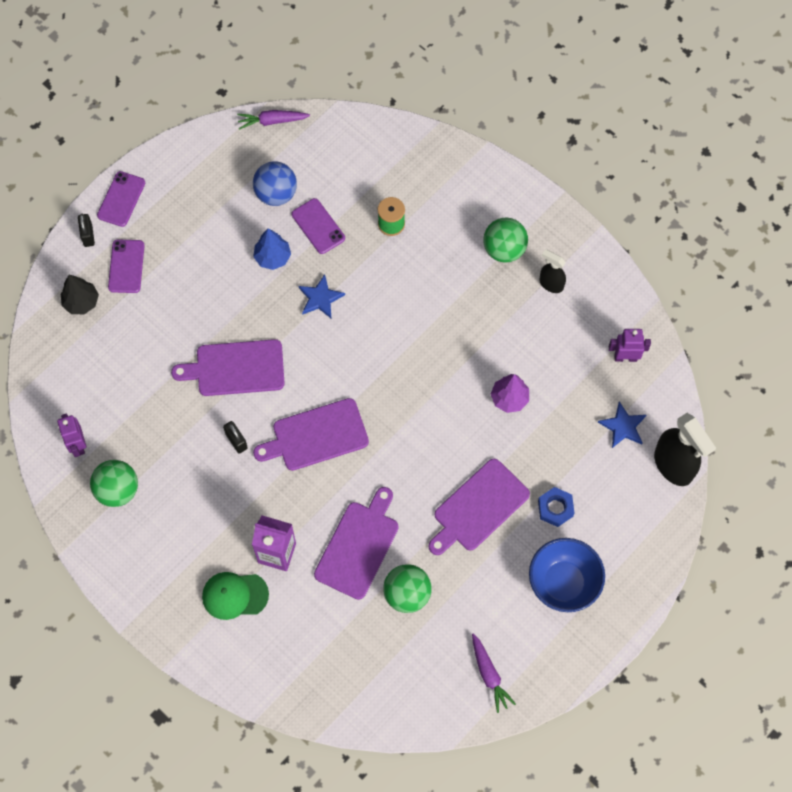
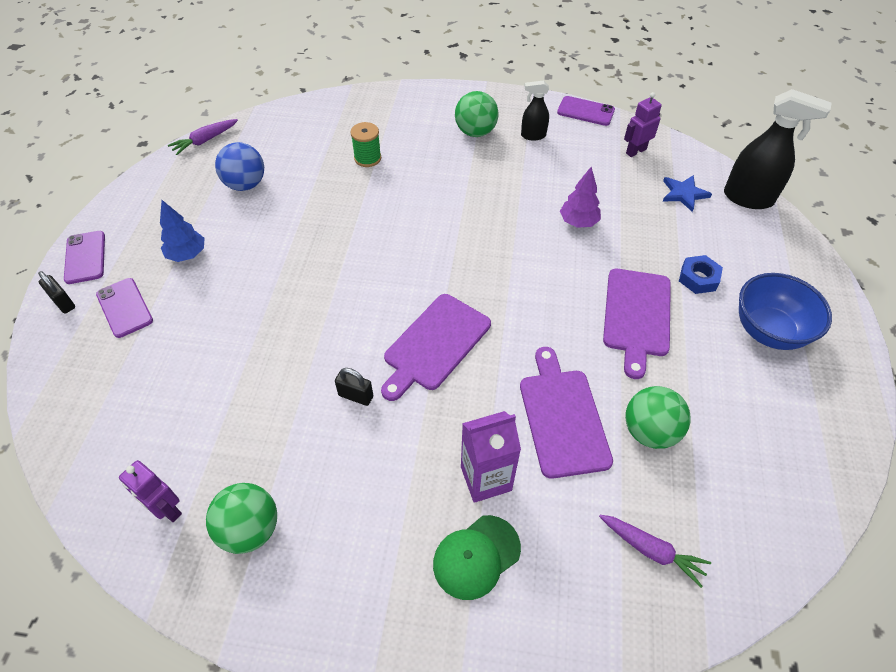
camera: 35 degrees left, 15 degrees down
black tree [61,275,99,314] -> none
purple cutting board [171,339,285,396] -> none
blue tree [253,228,291,270] -> blue tree moved to [160,200,204,262]
purple phone [292,198,345,254] -> purple phone moved to [557,96,615,126]
blue star [298,274,345,318] -> none
purple carrot [472,634,516,713] -> purple carrot moved to [599,515,711,588]

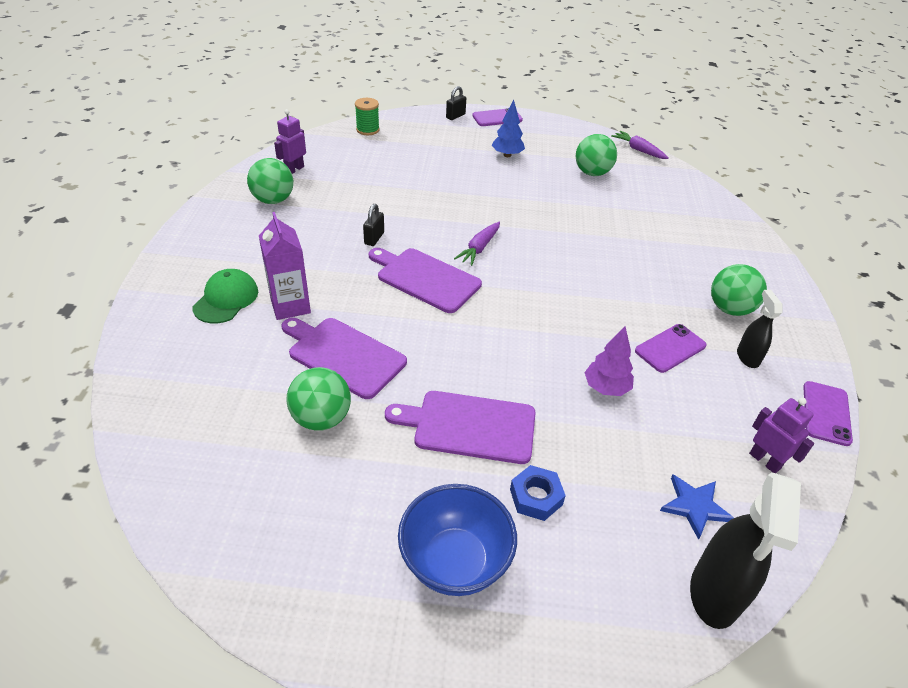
camera: 85 degrees right, 10 degrees down
purple phone [96,278,153,338] -> purple phone moved to [635,324,707,373]
blue ball [215,142,264,191] -> green ball [576,134,617,176]
green spool [350,122,381,167] -> green spool moved to [355,98,380,135]
green cap [433,515,521,600] -> green cap turned 60 degrees clockwise [192,269,258,323]
purple cutting board [520,347,613,479] -> purple cutting board turned 135 degrees counterclockwise [281,318,407,399]
purple carrot [599,515,711,588] -> purple carrot moved to [454,222,500,266]

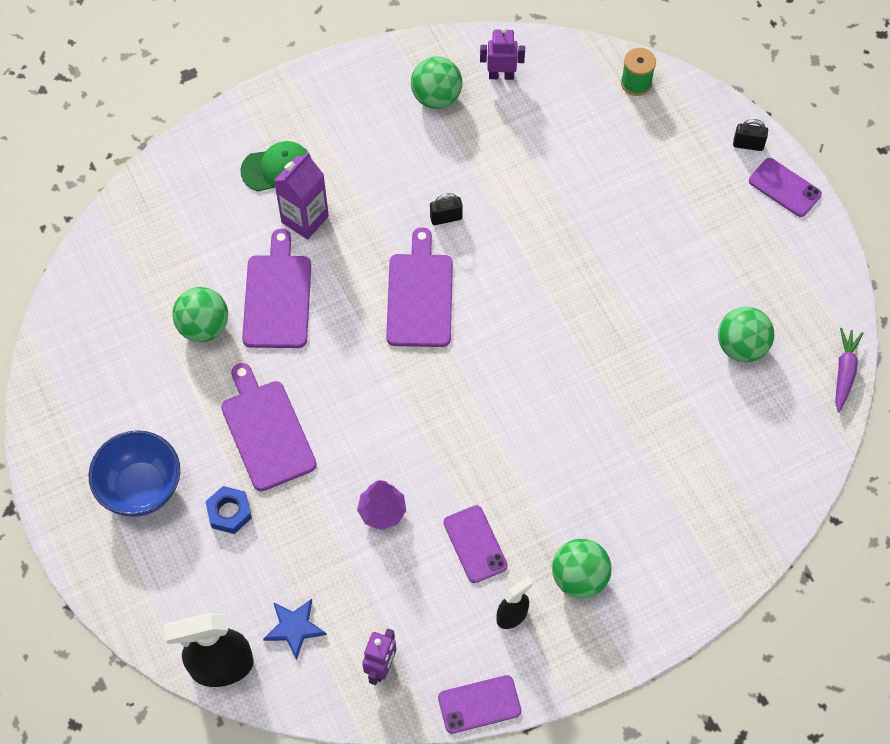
camera: 60 degrees right, 20 degrees up
purple carrot [454,222,500,266] -> none
blue tree [492,100,525,157] -> none
purple phone [635,324,707,373] -> purple phone turned 45 degrees clockwise [444,505,508,583]

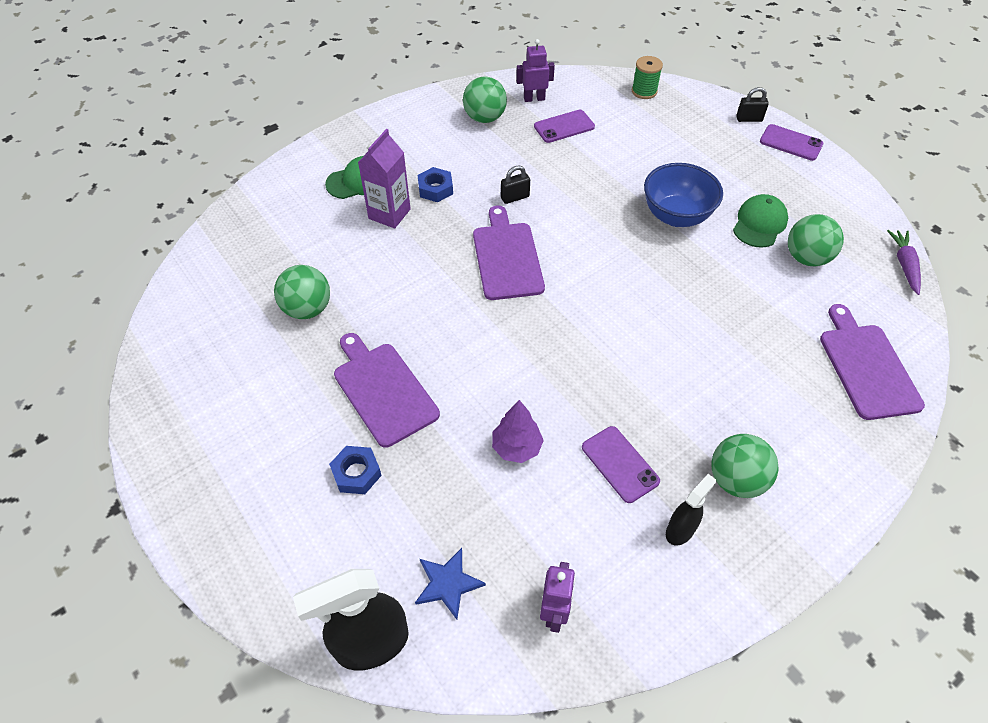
camera: 10 degrees left, 10 degrees down
blue bowl [89,430,180,517] -> blue bowl moved to [644,163,723,227]
purple cutting board [242,229,311,348] -> purple cutting board moved to [820,304,925,420]
purple phone [438,675,521,734] -> purple phone moved to [534,110,595,143]
none -> blue nut [418,167,453,202]
none -> green cap [733,194,788,248]

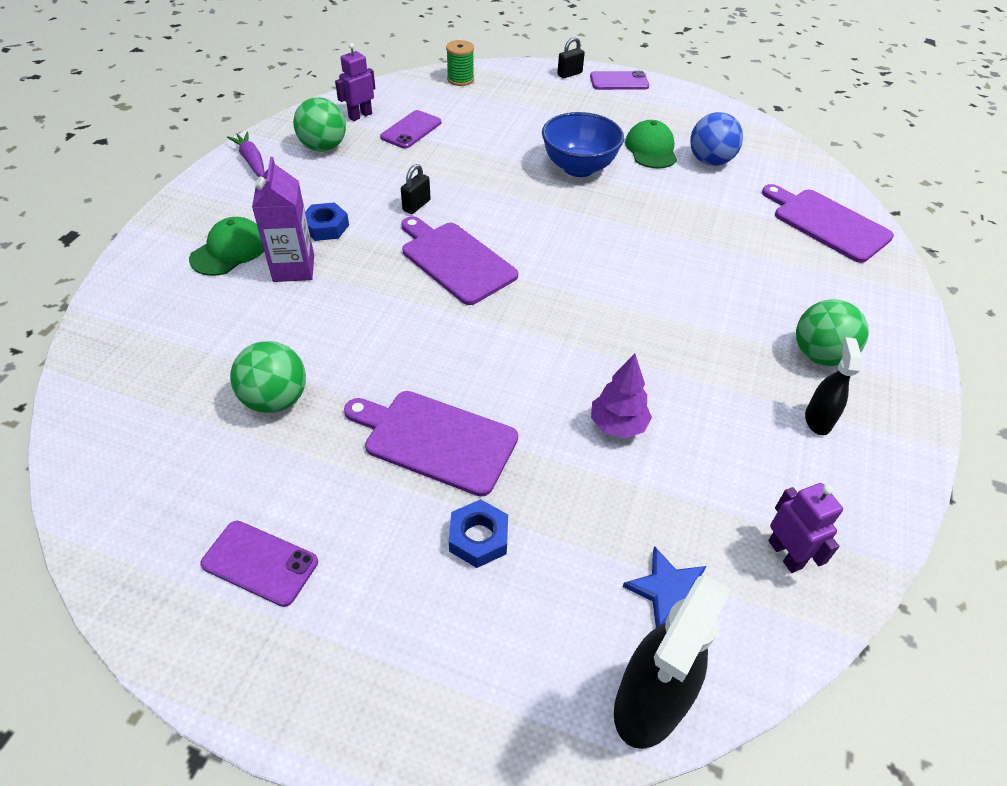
camera: 35 degrees left, 5 degrees down
purple phone [582,426,660,503] -> purple phone moved to [200,521,318,607]
green ball [788,214,844,266] -> blue ball [690,112,743,166]
purple carrot [887,230,921,295] -> purple carrot moved to [227,132,265,177]

